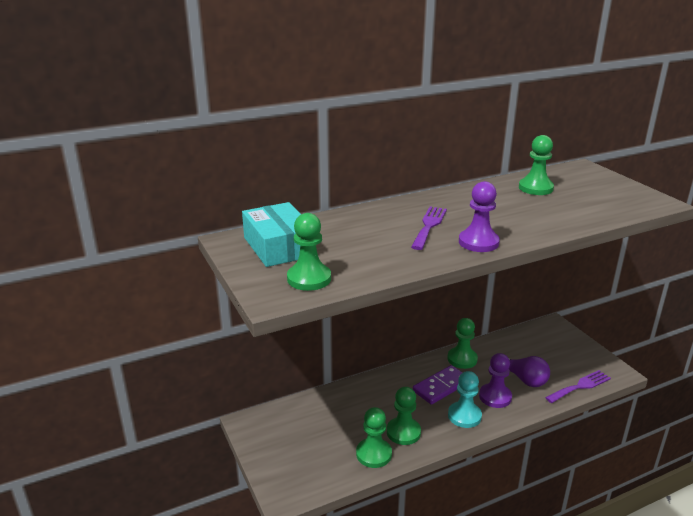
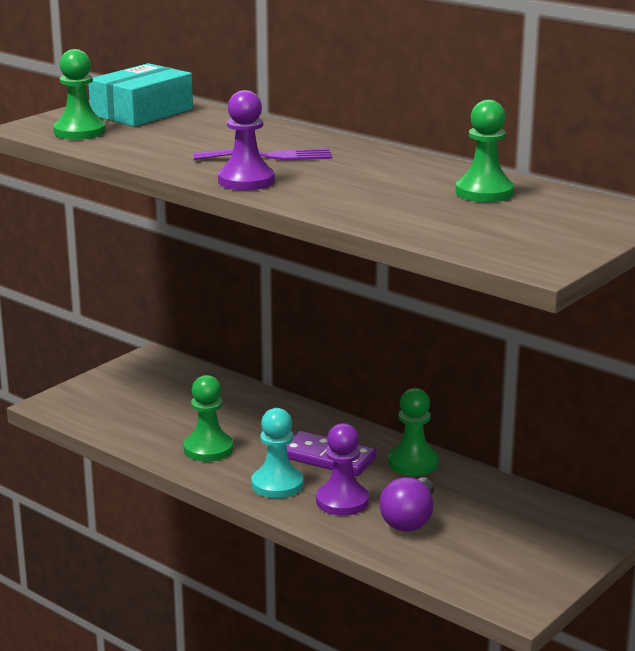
camera: 65 degrees right, 5 degrees down
green pawn [356,407,392,468] -> none
purple fork [545,370,611,403] -> none

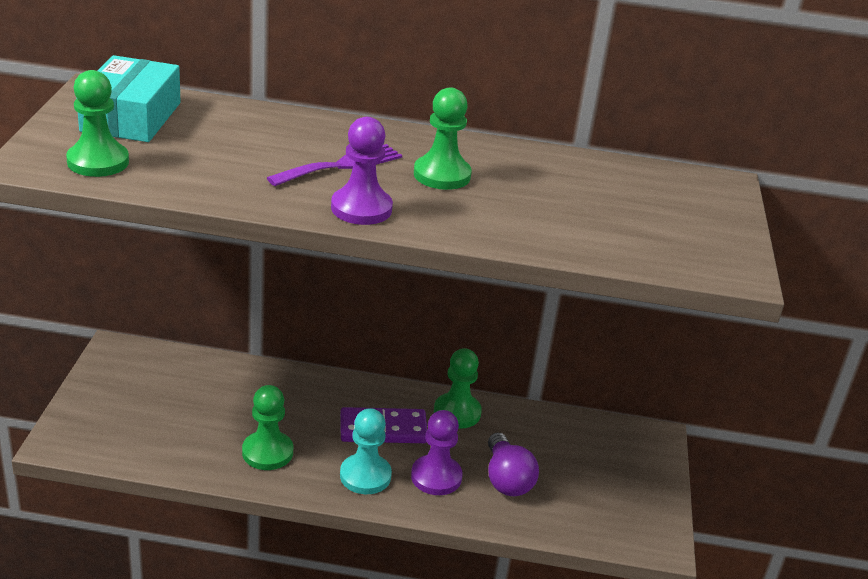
camera: 35 degrees left, 10 degrees up
green pawn [455,100,514,202] -> green pawn moved to [414,87,472,190]

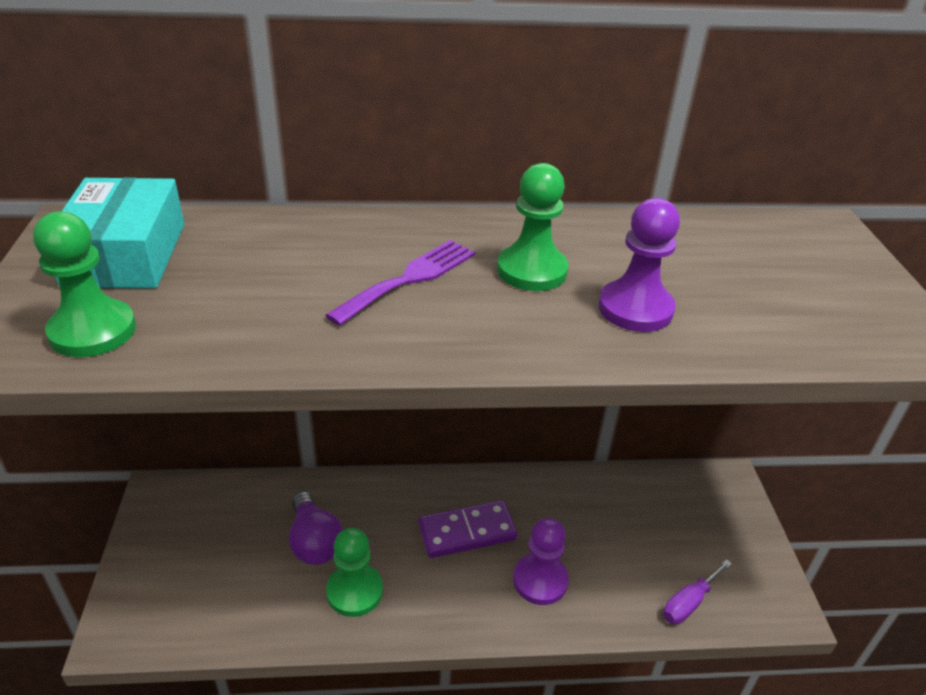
camera: 10 degrees left, 5 degrees up
purple pawn [331,117,393,225] -> purple pawn moved to [598,198,680,332]
turquoise pawn [340,408,392,494] -> none
green pawn [434,348,482,429] -> none
purple light bulb [488,432,539,496] -> purple light bulb moved to [289,491,343,565]
none -> purple screwdriver [663,559,732,624]

